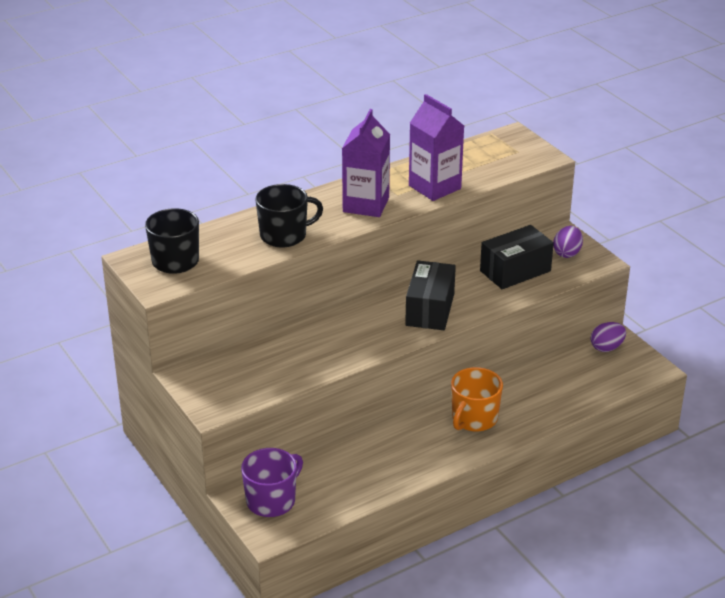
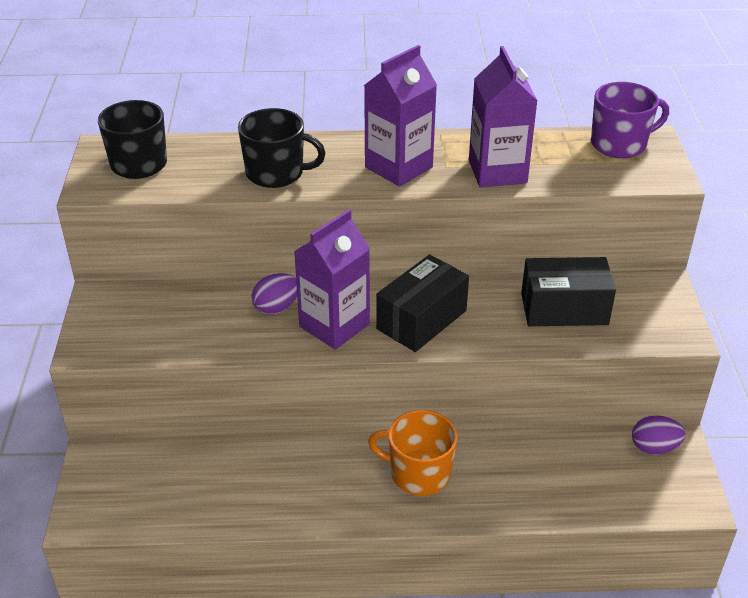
camera: 30 degrees right, 5 degrees up
purple mug [241,448,303,517] -> purple mug moved to [591,82,669,158]
orange mug [451,367,503,432] -> orange mug turned 45 degrees clockwise [368,410,457,496]
purple egg [553,226,583,258] -> purple egg moved to [252,273,297,315]
none -> purple carton [294,209,370,349]

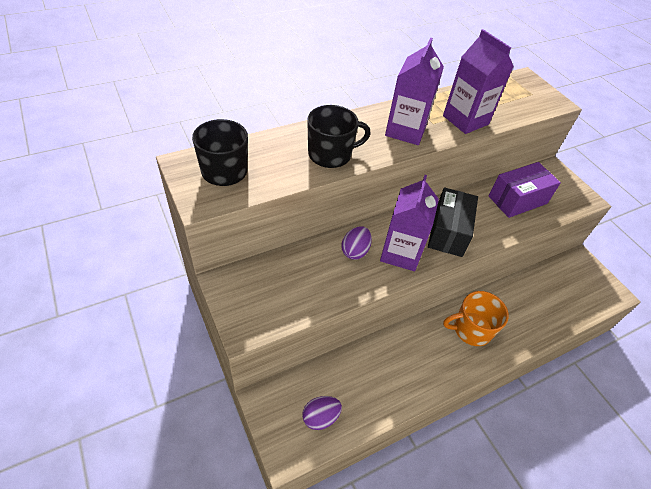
camera: 30 degrees left, 10 degrees up
black box [521,257,616,326] -> purple box [489,162,561,218]
purple mug [591,82,669,158] -> none
purple egg [632,415,685,455] -> purple egg moved to [302,396,342,430]

